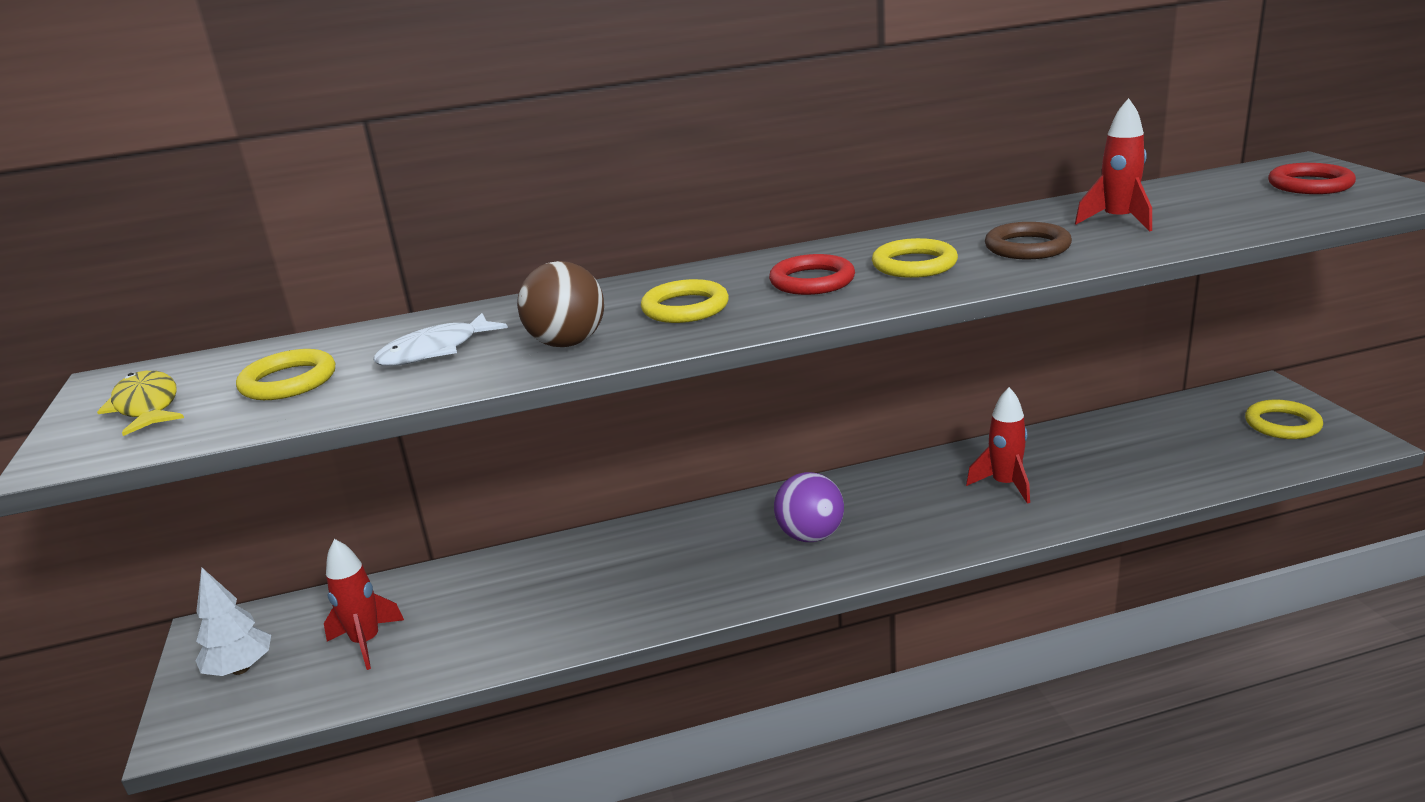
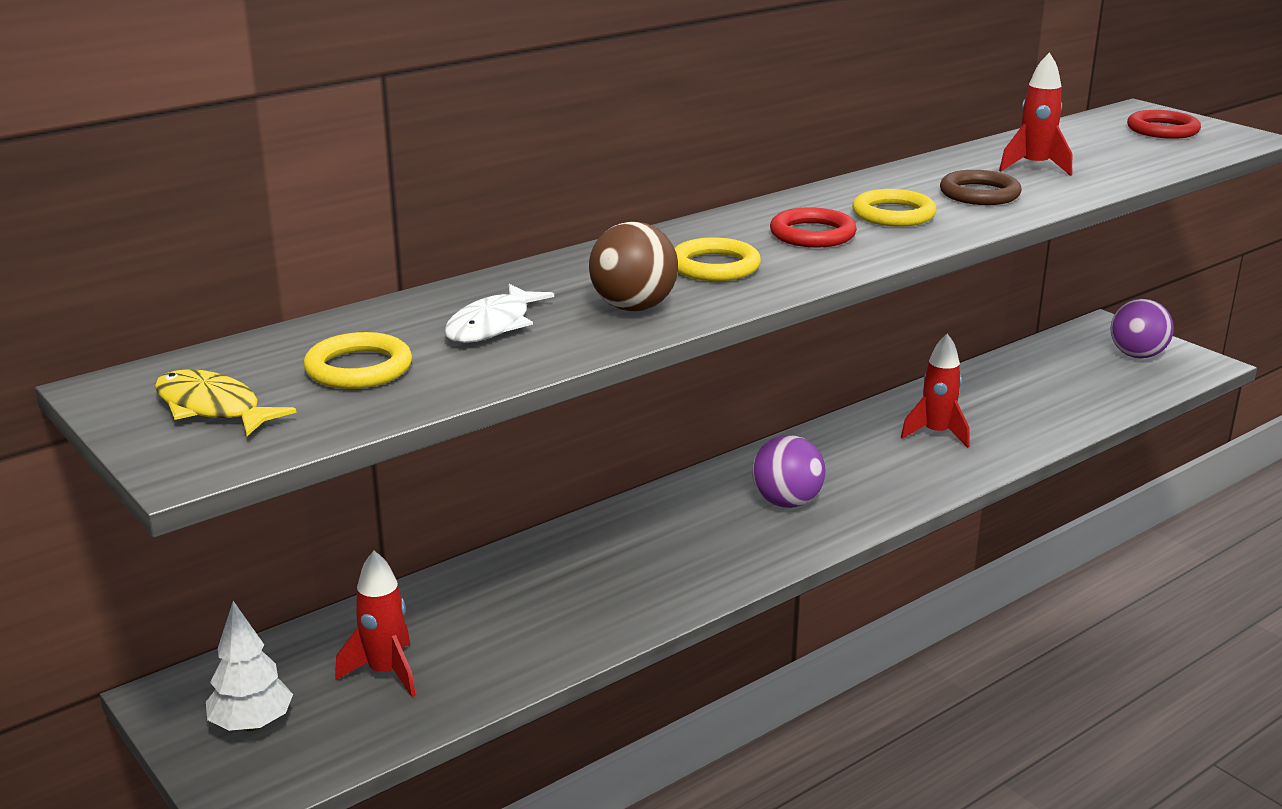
camera: 25 degrees left, 0 degrees up
yellow ring [1245,400,1323,439] -> purple ball [1111,299,1174,358]

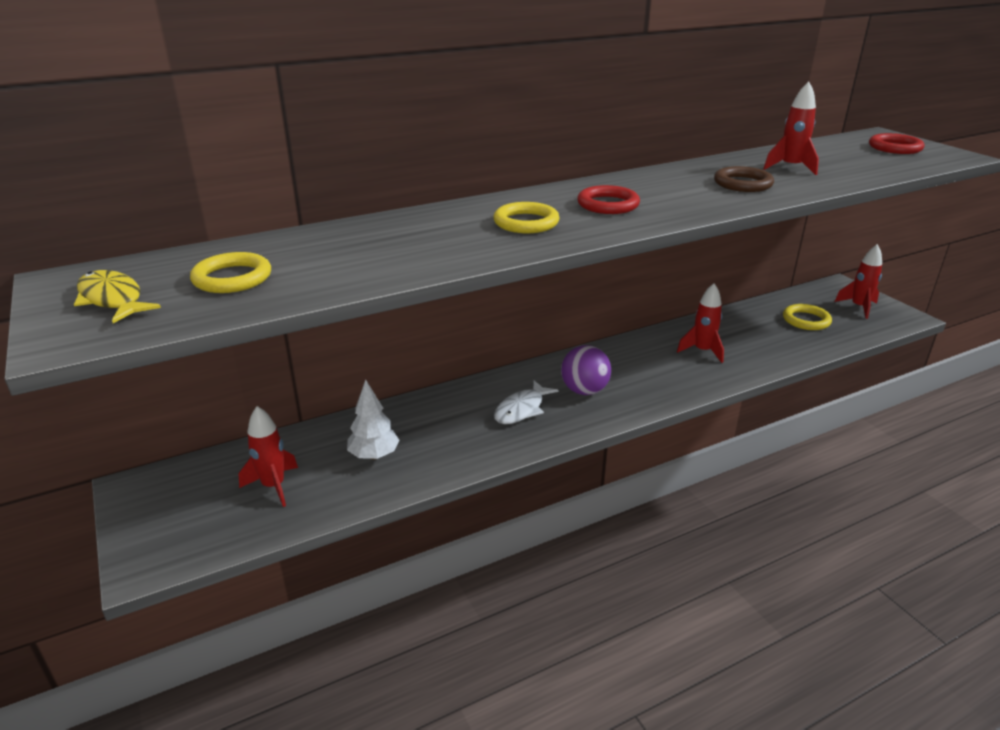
camera: 10 degrees right, 5 degrees up
white tree [206,601,293,731] -> white tree moved to [347,379,400,460]
white fish [444,284,554,343] -> white fish moved to [494,380,558,424]
brown ball [589,221,678,311] -> none
yellow ring [852,189,936,227] -> yellow ring moved to [783,304,832,330]
purple ball [1111,299,1174,358] -> red rocket [835,244,882,319]

